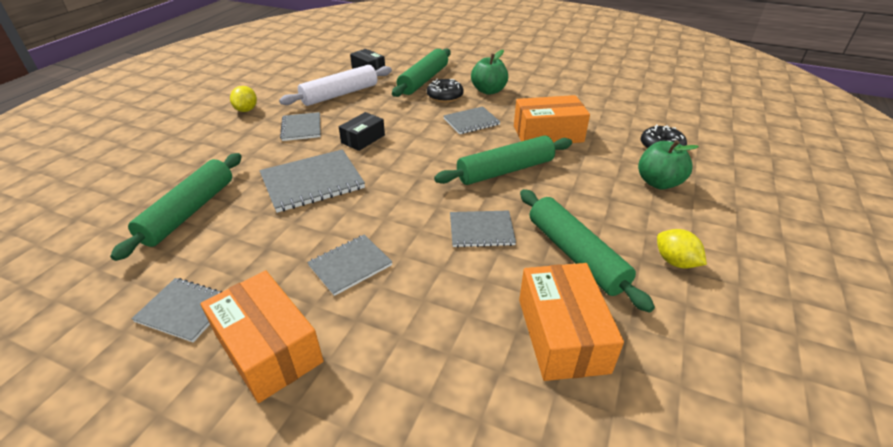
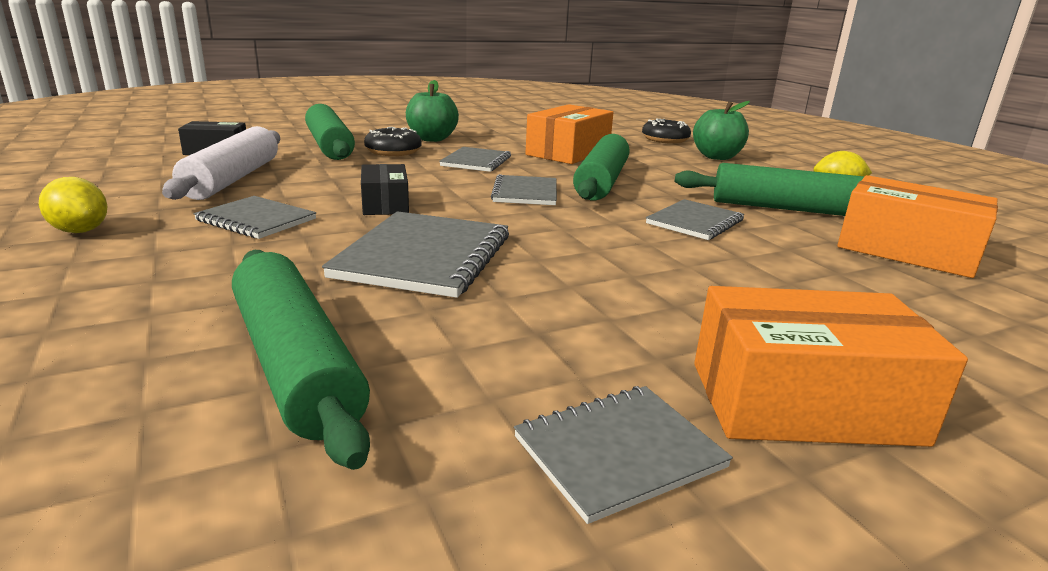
camera: 50 degrees left, 15 degrees down
grey notebook [307,235,392,296] -> grey notebook moved to [491,174,557,205]

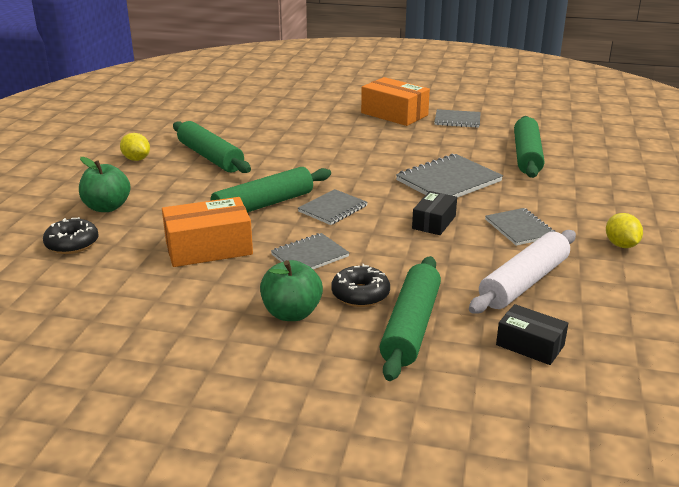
camera: 140 degrees left, 5 degrees up
grey notebook [646,199,744,240] -> none
orange box [837,175,998,278] -> none

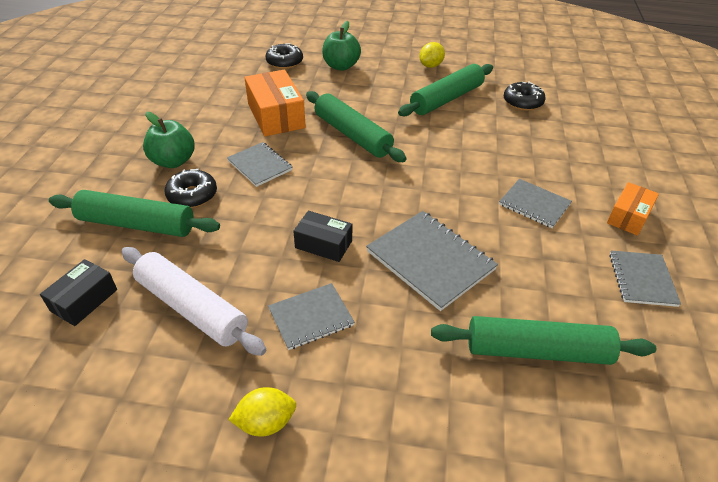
camera: 85 degrees right, 15 degrees up
grey notebook [298,189,368,225] -> grey notebook moved to [499,179,572,228]
orange box [361,77,430,126] -> orange box [607,182,659,236], size x0.60
none -> black donut [504,81,546,111]

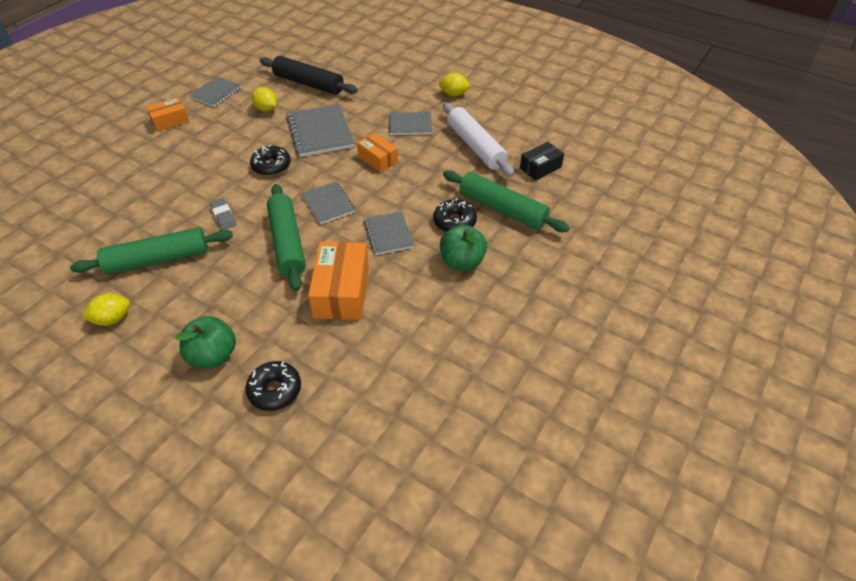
camera: 155 degrees left, 5 degrees up
black box [293,211,352,262] -> orange box [357,133,398,172]
green rolling pin [431,316,656,365] -> black rolling pin [260,56,358,95]
grey notebook [499,179,572,228] -> grey notebook moved to [301,182,355,224]
black donut [504,81,546,111] -> black donut moved to [250,144,291,176]
none -> grey eraser [210,198,236,230]
none -> yellow lemon [251,87,277,112]

